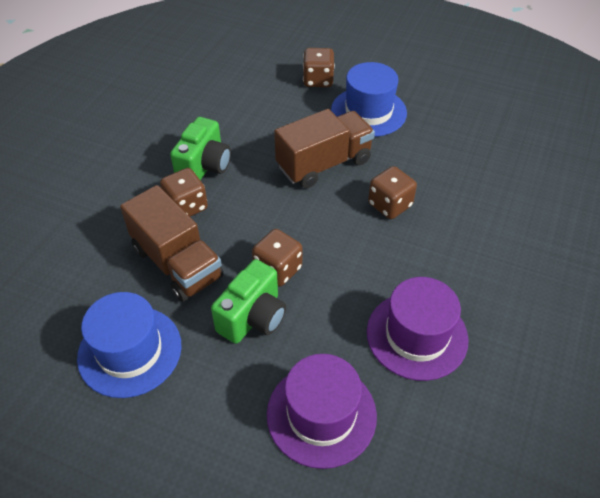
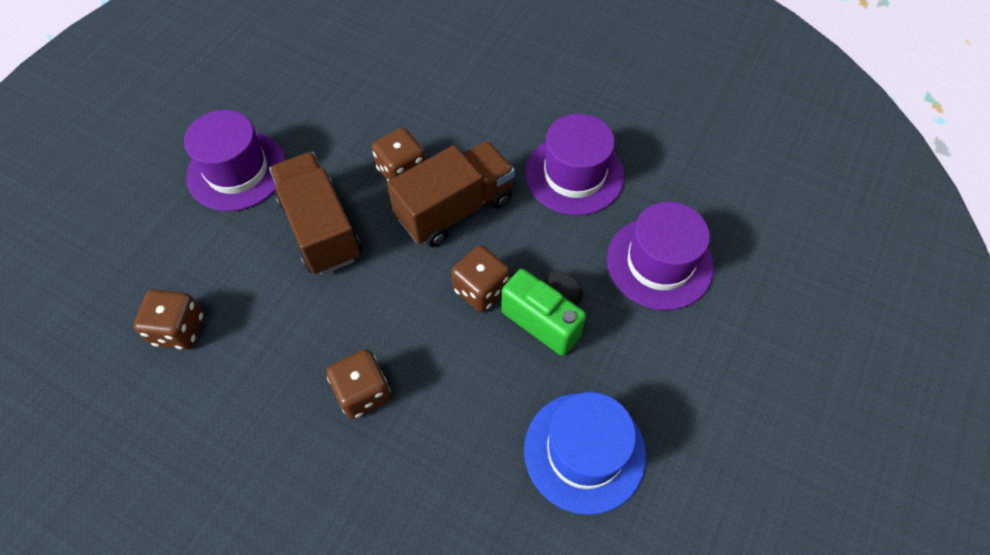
camera: 85 degrees left, 10 degrees up
brown truck [120,185,224,302] -> brown truck moved to [387,140,515,247]
green camera [170,117,231,180] -> none
brown dice [303,48,335,87] -> brown dice moved to [134,289,204,349]
blue hat [331,62,407,137] -> purple hat [184,110,286,211]

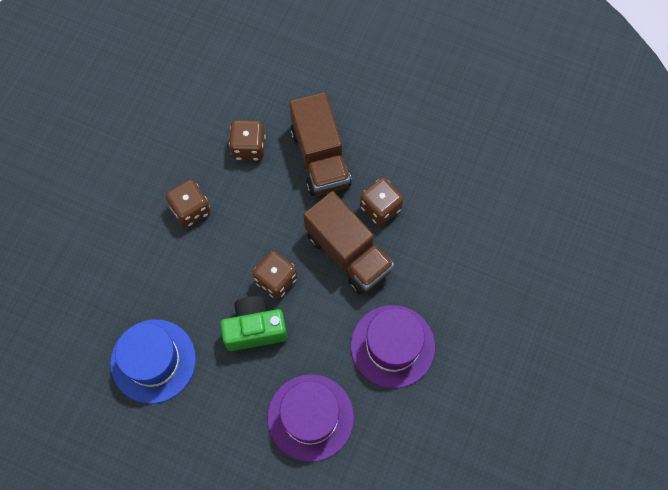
camera: 85 degrees right, 10 degrees up
brown dice [134,289,204,349] -> brown dice moved to [229,120,266,161]
purple hat [184,110,286,211] -> none
brown truck [269,152,361,275] -> brown truck turned 105 degrees clockwise [289,92,352,196]
green camera [501,269,586,356] -> green camera turned 135 degrees counterclockwise [220,296,287,351]

